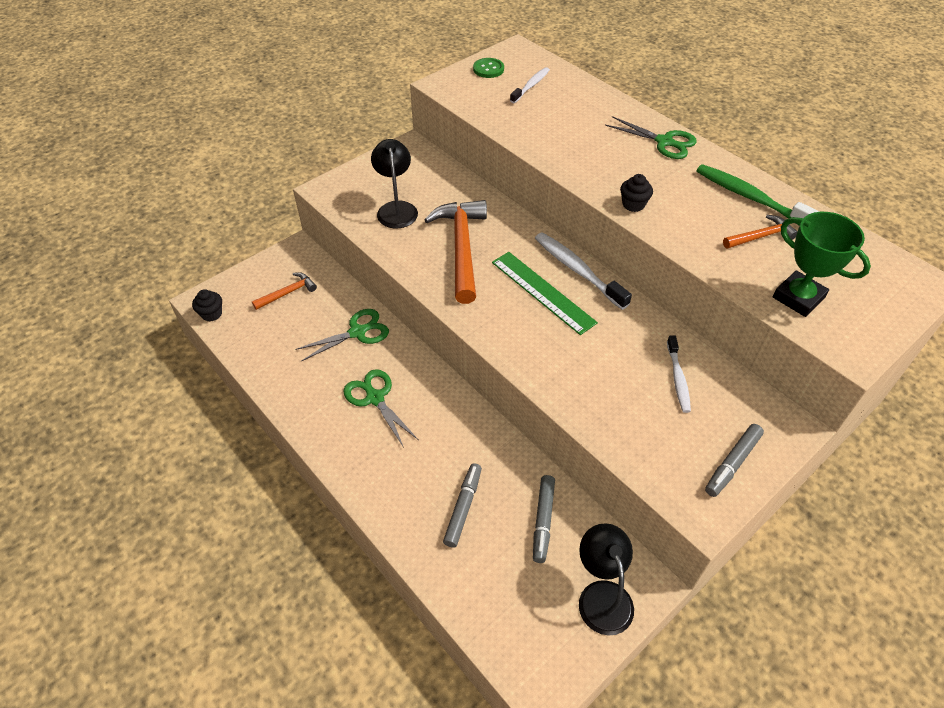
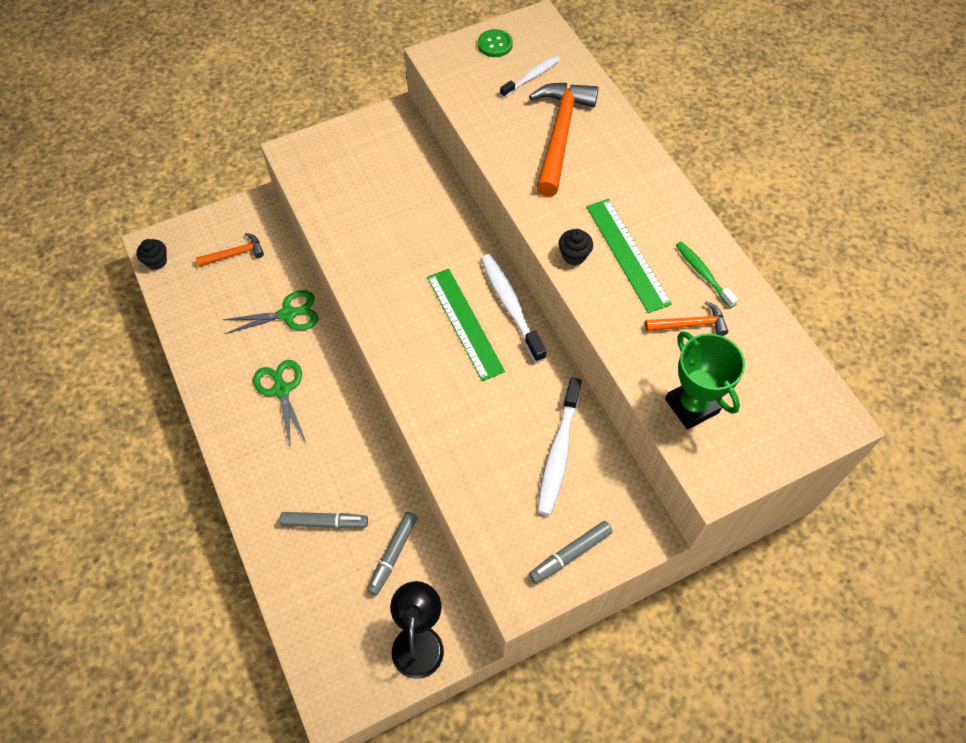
camera: 15 degrees right, 10 degrees up
black lamp [371,139,418,228] -> none
orange hammer [424,200,487,304] -> orange hammer moved to [529,83,599,197]
grey marker [443,463,482,548] -> grey marker turned 60 degrees clockwise [280,512,368,529]
green scissors [605,116,697,159] -> none
white toothbrush [667,336,691,413] -> white toothbrush [537,377,582,515], size x1.60
green toothbrush [696,164,819,226] -> green toothbrush [676,241,738,308], size x0.62
none -> green ruler [586,199,672,313]

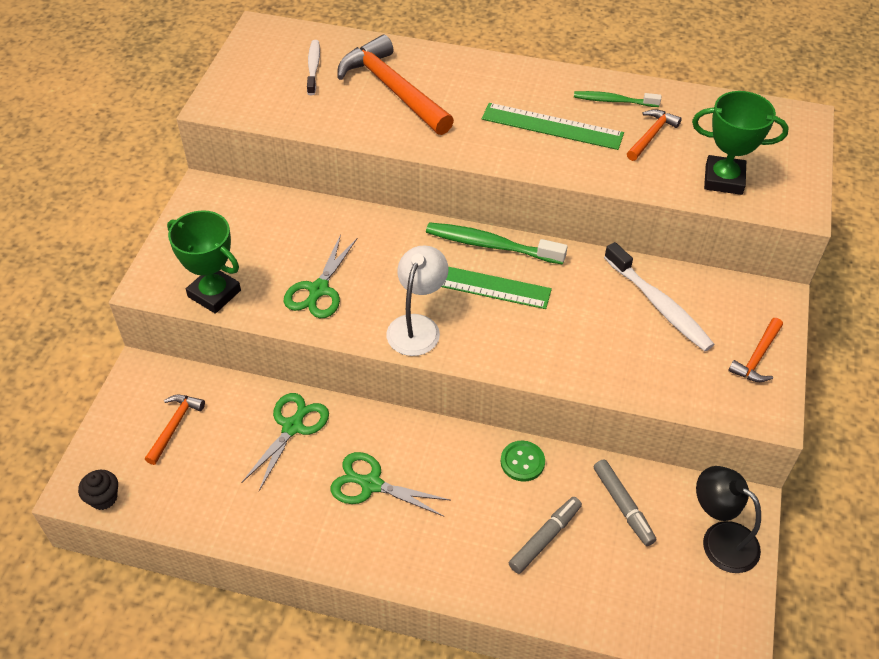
camera: 50 degrees left, 10 degrees down
green button [478,29,513,57] -> green button moved to [501,441,545,482]
white toothbrush [481,254,547,363] -> green toothbrush [426,222,568,265]
grey marker [529,521,613,584] -> orange hammer [728,318,783,382]
black cupcake [559,229,593,265] -> none
none -> green trophy [167,210,241,314]
none -> green scissors [284,235,357,318]
none -> white lamp [387,246,448,356]

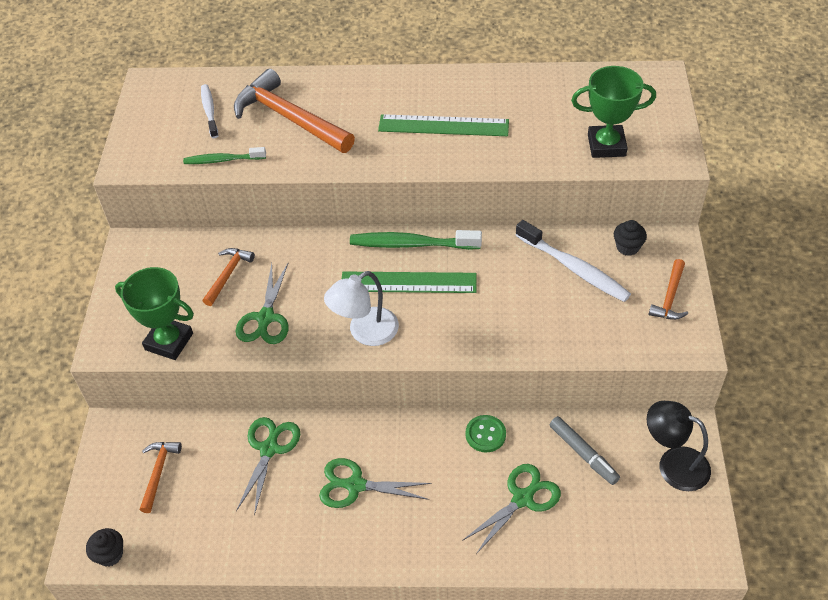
camera: 10 degrees left, 0 degrees up
white lamp [387,246,448,356] -> white lamp turned 135 degrees counterclockwise [324,271,399,346]
grey marker [509,497,582,574] -> green scissors [462,464,561,554]
green toothbrush [574,91,661,107] -> green toothbrush moved to [183,147,266,164]
orange hammer [627,109,682,161] -> orange hammer moved to [203,248,255,306]
none -> black cupcake [614,220,647,256]

